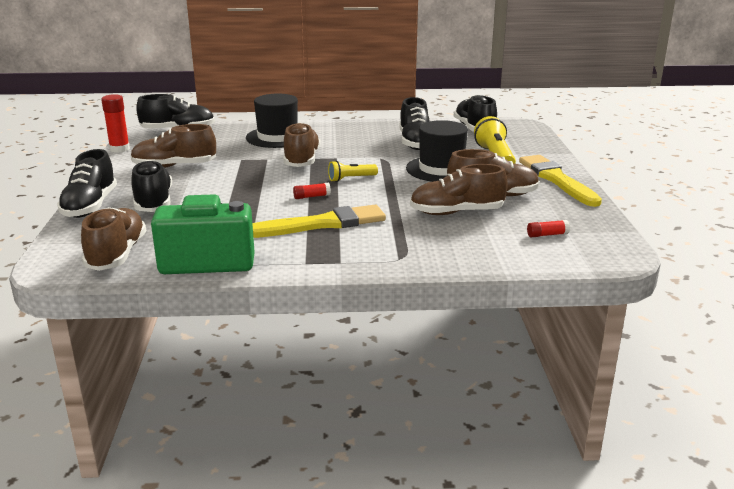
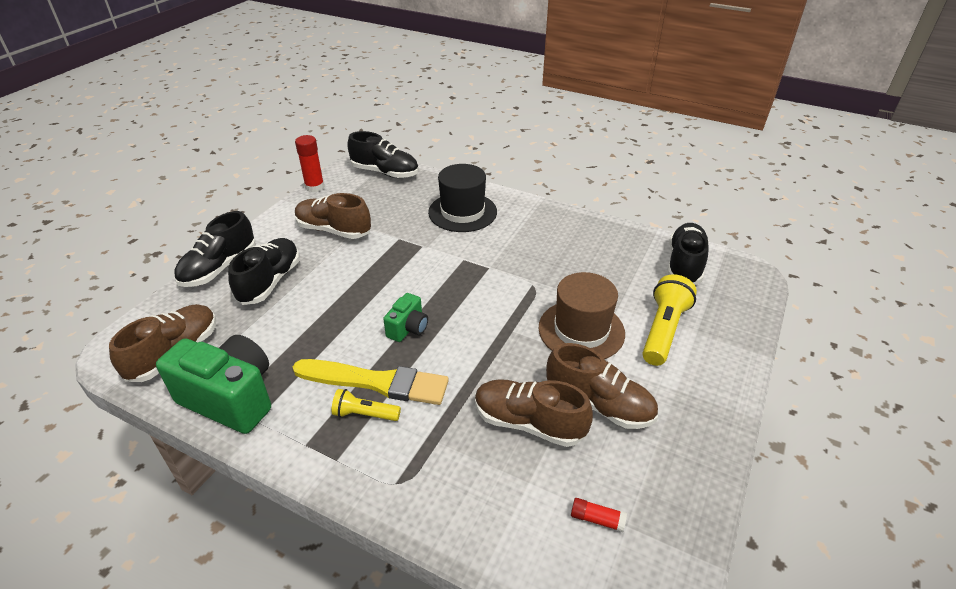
camera: 30 degrees right, 15 degrees up
brown shoe [283,122,321,167] -> none
red glue stick [293,183,331,199] -> green camera [383,293,428,342]
yellow flashlight [328,161,378,182] -> yellow flashlight moved to [331,389,401,421]
black shoe [399,97,429,150] -> none
black hat [406,120,468,182] -> brown hat [539,272,625,359]
yellow brush [519,155,602,207] -> none

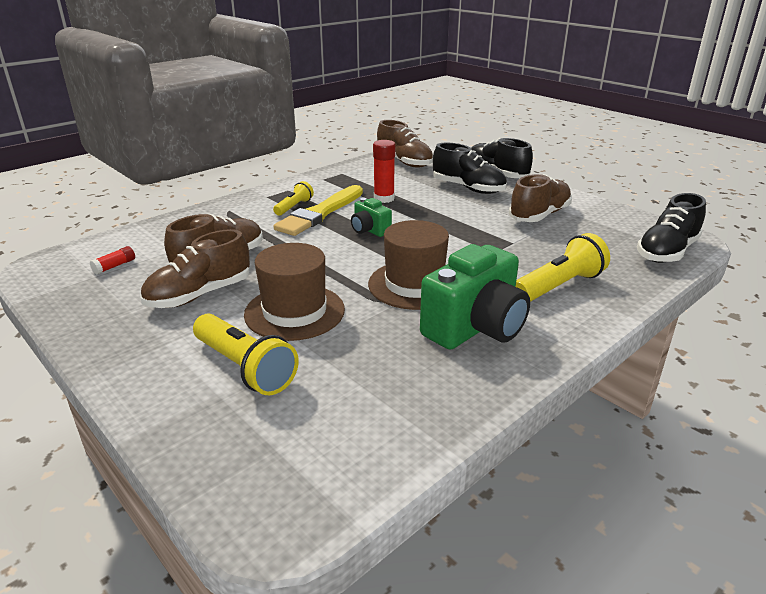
camera: 110 degrees right, 10 degrees down
green camera [156,335,271,434] -> green camera moved to [420,244,530,350]
red glue stick [295,135,324,192] -> red glue stick moved to [373,140,395,203]
black hat [428,164,497,232] -> yellow flashlight [516,233,610,302]
black shoe [667,223,709,285] -> none
none -> brown hat [368,220,449,310]

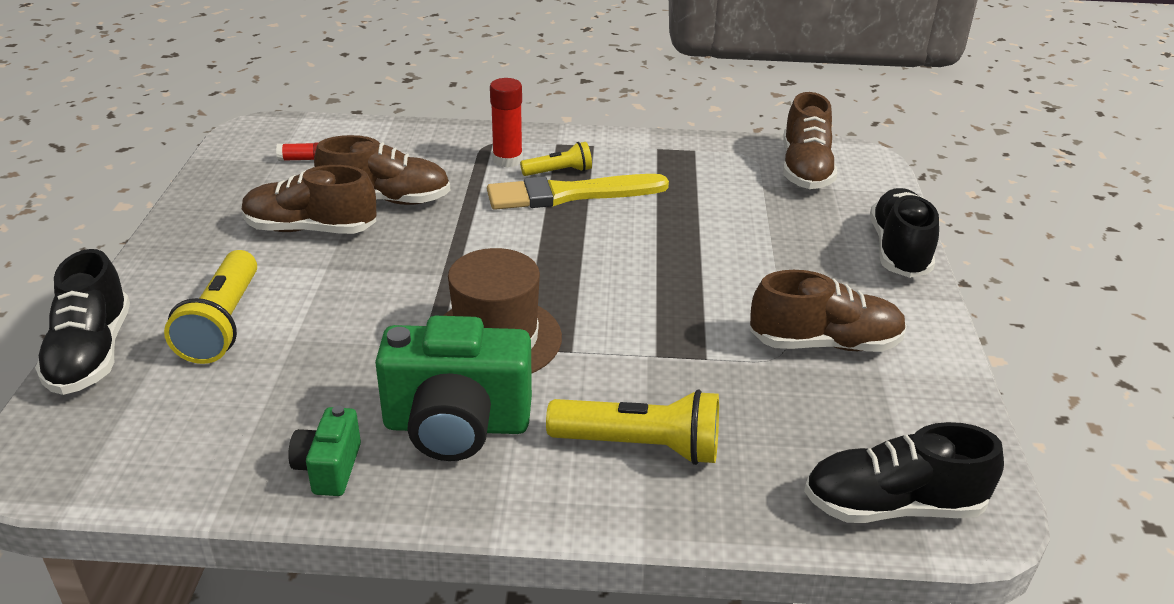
camera: 45 degrees right, 5 degrees up
brown hat [244,243,345,341] -> none
green camera [351,198,392,237] -> green camera moved to [288,406,361,496]
red glue stick [373,140,395,203] -> red glue stick moved to [490,78,523,168]
black shoe [433,143,507,194] -> black shoe moved to [35,249,130,395]

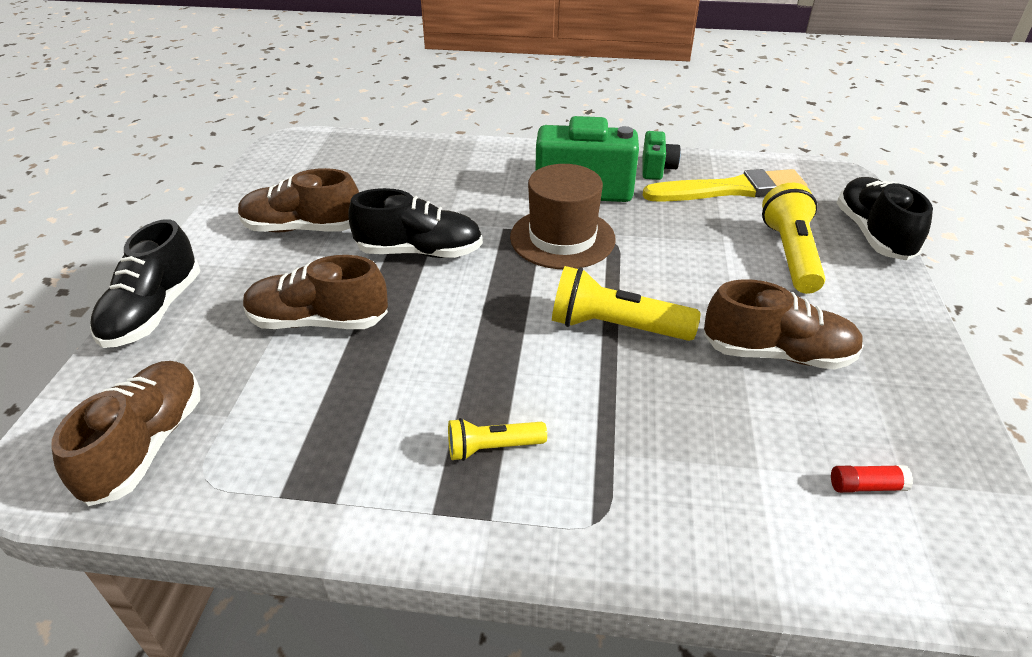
camera: 175 degrees left, 5 degrees up
brown shoe [314,135,450,205] -> brown shoe moved to [243,255,388,329]
yellow brush [487,174,669,210] -> yellow brush moved to [643,169,808,202]
red glue stick [490,78,523,168] -> none
yellow flashlight [546,389,719,465] -> yellow flashlight moved to [552,266,701,341]
black shoe [804,422,1004,523] -> black shoe moved to [348,188,483,258]

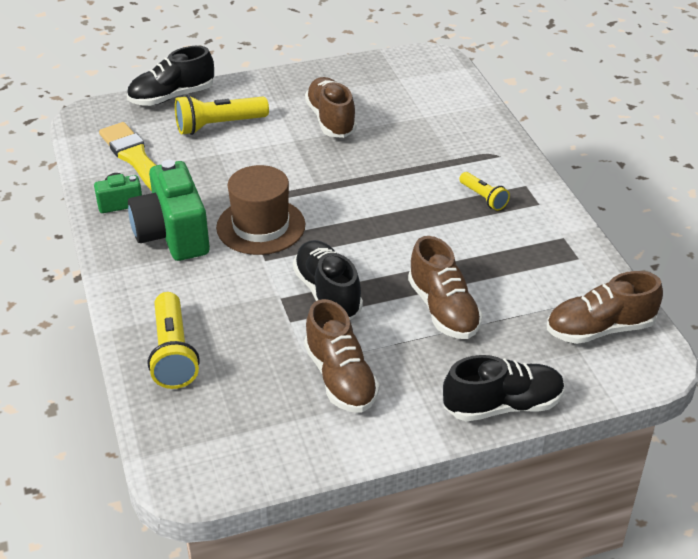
camera: 115 degrees left, 0 degrees up
yellow flashlight [552,266,701,341] -> yellow flashlight moved to [148,292,200,389]
red glue stick [831,465,913,493] -> none

